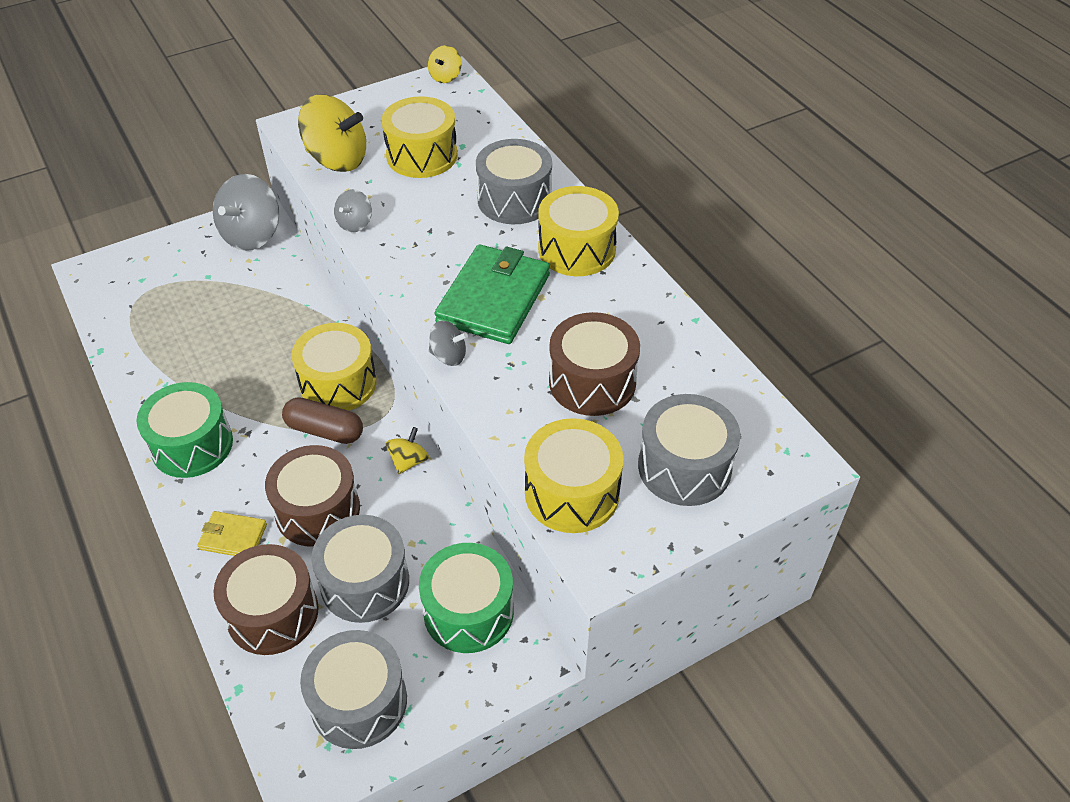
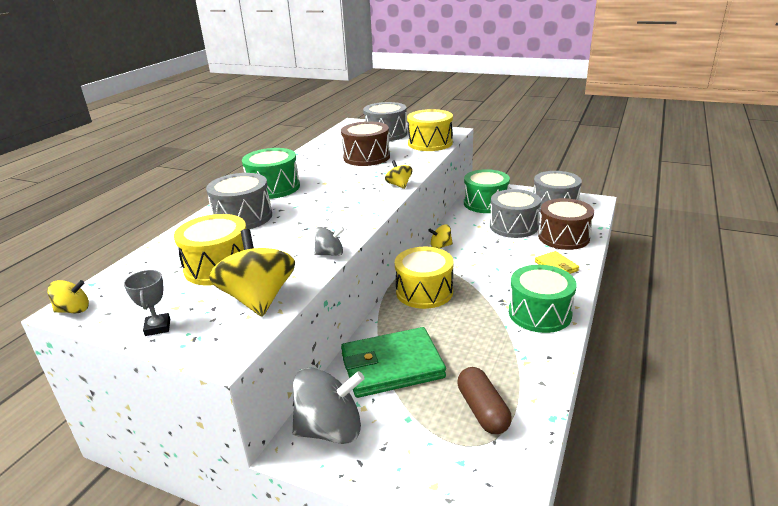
camera: 125 degrees left, 20 degrees down
brown drum [265,445,360,547] -> none
brown capsule [282,397,363,444] -> brown capsule moved to [457,367,512,434]
grey spinning top [429,320,468,366] -> yellow spinning top [385,160,413,189]
green wallet [435,244,550,344] -> green wallet moved to [341,327,446,398]
yellow drum [538,186,619,276] -> green drum [242,148,300,199]
none -> grey trophy [124,270,170,336]

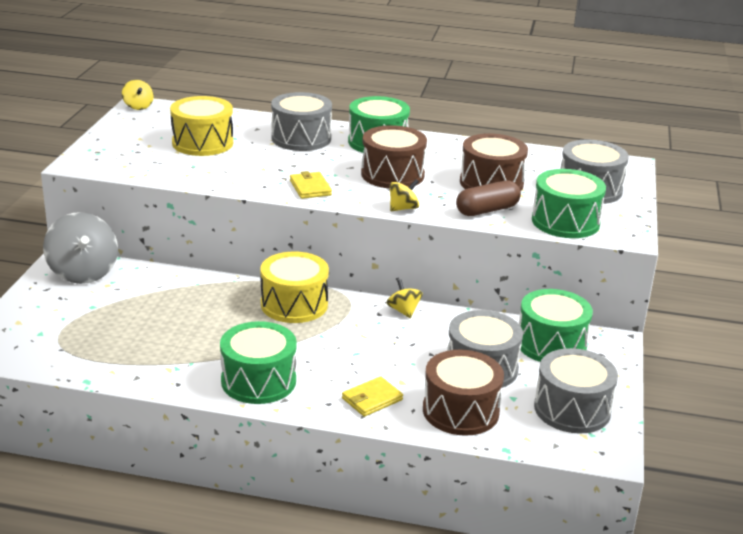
camera: 75 degrees right, 0 degrees up
grey trophy [124,270,170,336] -> none
yellow spinning top [209,229,295,317] -> none
grey spinning top [314,227,345,256] -> none
green wallet [341,327,446,398] -> none
yellow drum [407,109,453,151] -> green drum [532,169,606,238]
brown capsule [457,367,512,434] -> brown capsule moved to [456,180,521,216]
none -> yellow wallet [290,171,332,199]
none -> brown drum [361,125,427,189]

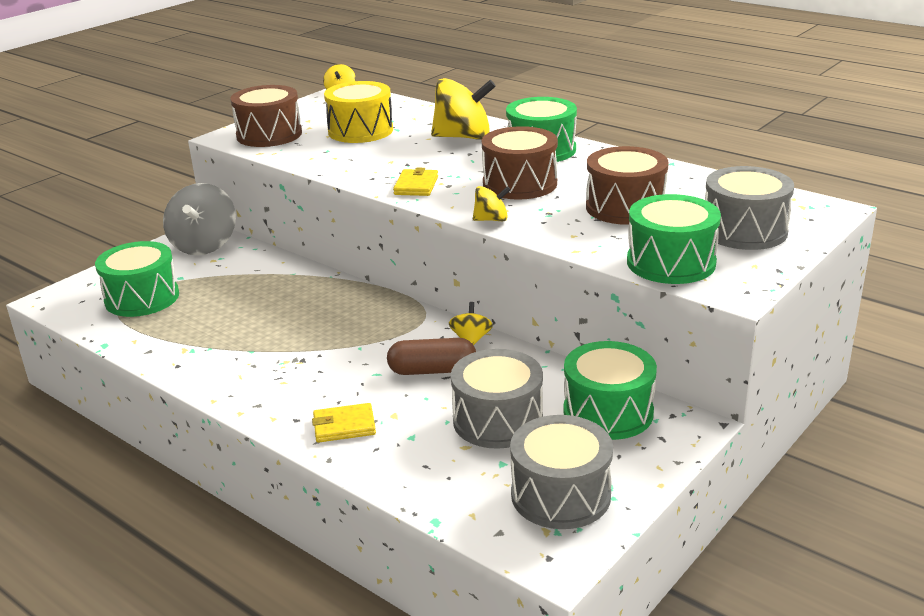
camera: 30 degrees right, 0 degrees up
green drum [220,321,297,404] -> green drum moved to [95,241,179,317]
yellow drum [260,251,329,323] -> none
grey drum [271,92,332,151] -> yellow spinning top [431,78,496,140]
brown drum [423,350,504,436] -> brown drum moved to [230,85,302,147]
brown capsule [456,180,521,216] -> brown capsule moved to [387,338,476,375]

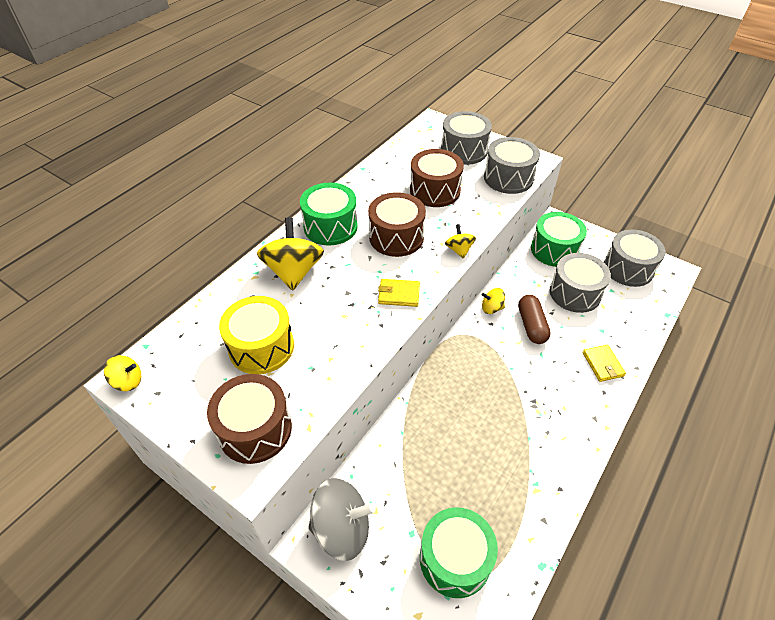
camera: 95 degrees left, 20 degrees up
green drum [627,194,721,284] -> grey drum [484,137,540,194]

